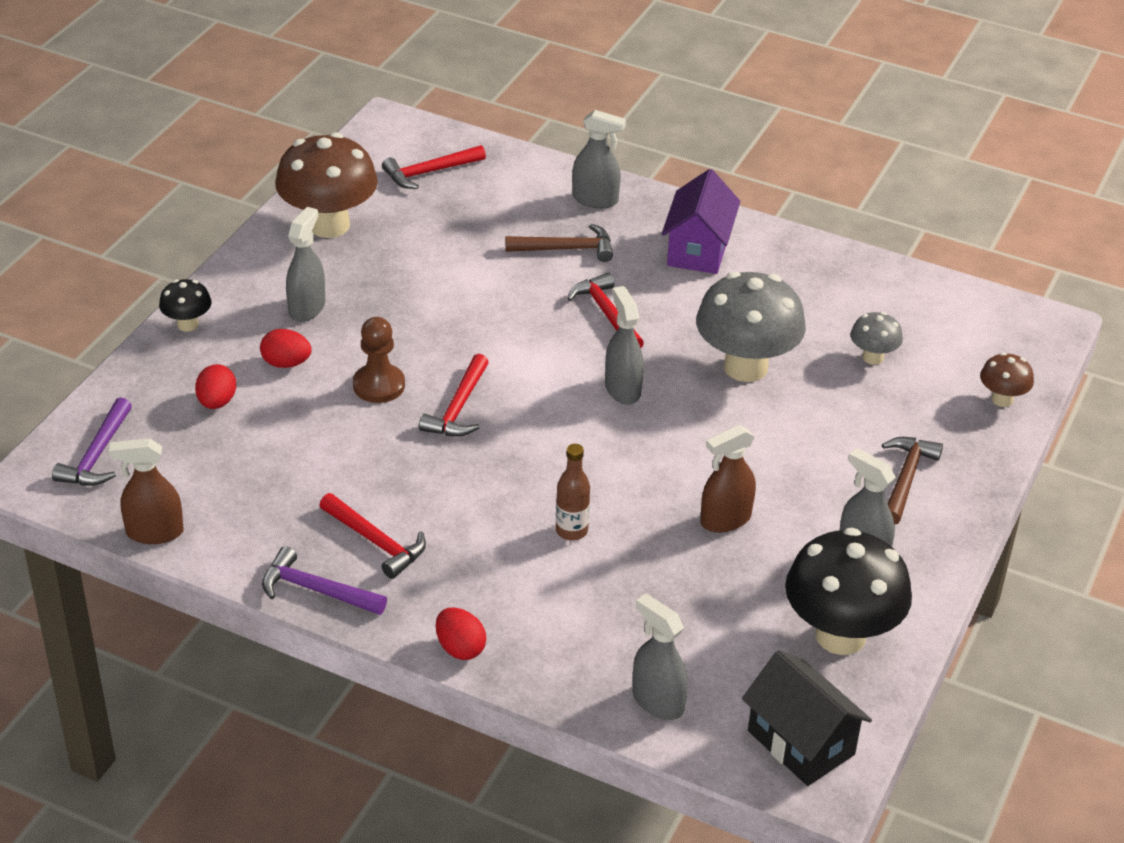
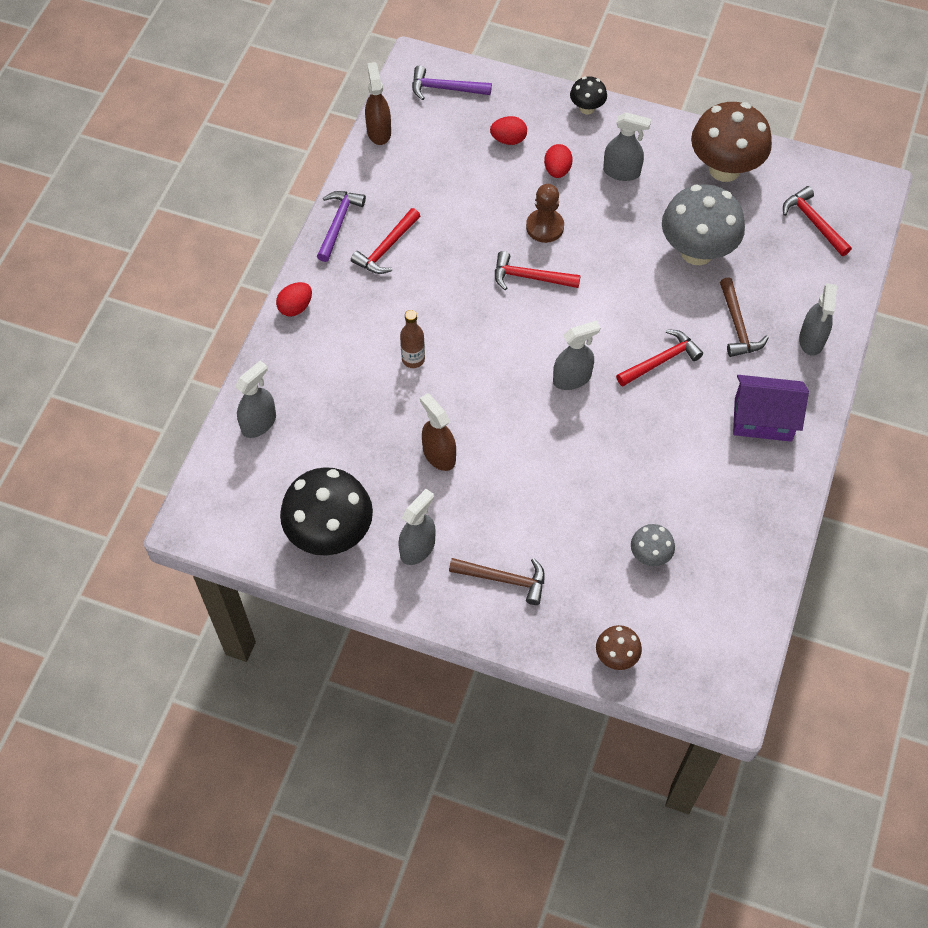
camera: 85 degrees right, 20 degrees up
grey mushroom [696,271,806,382] -> grey mushroom moved to [662,184,745,265]
black house [742,650,872,786] -> none

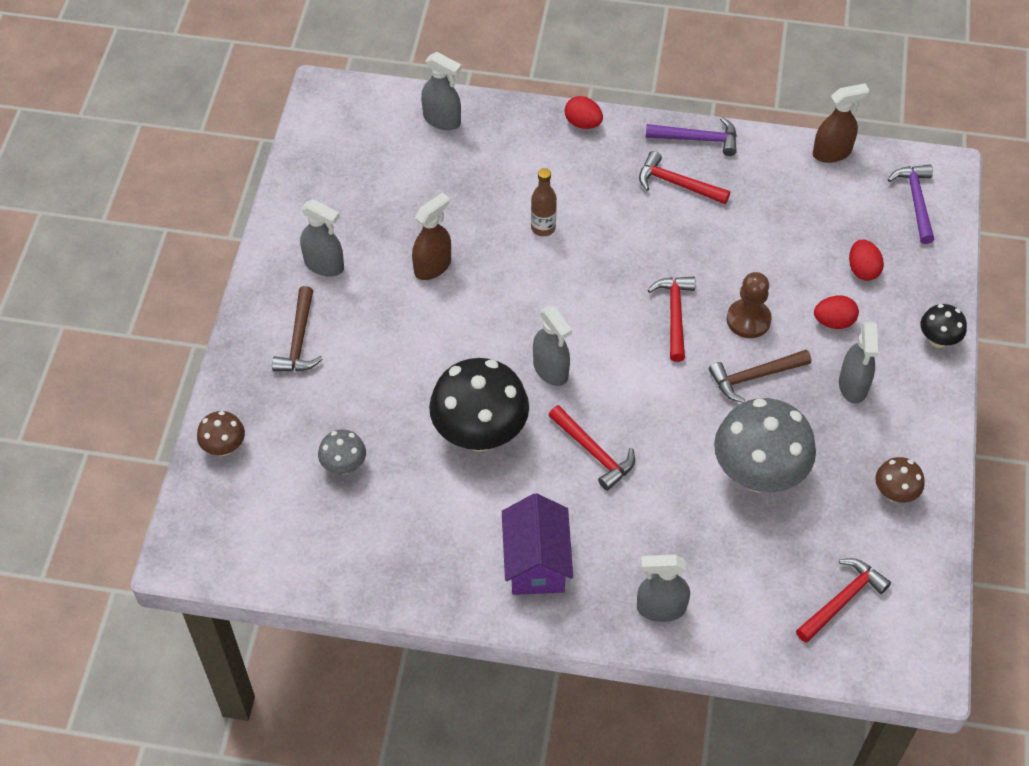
camera: 80 degrees right, 5 degrees down
black mushroom [280,467,373,556] -> black mushroom moved to [429,358,529,451]
brown mushroom [691,102,772,182] -> brown mushroom [875,457,925,502], size x0.48
brown hammer [720,278,769,357] -> brown hammer moved to [709,350,811,403]

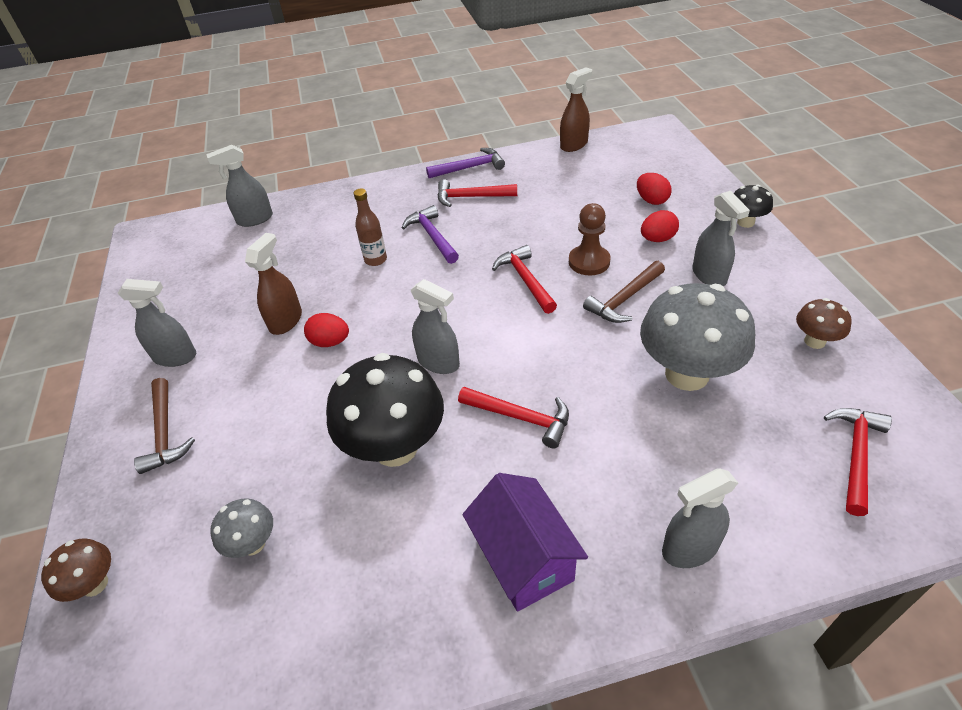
camera: 20 degrees left, 10 degrees down
grey spray bottle [421,52,461,130] -> grey spray bottle turned 150 degrees clockwise [206,145,273,227]
red egg [565,96,603,129] -> red egg moved to [304,313,349,347]
purple hammer [888,165,935,244] -> purple hammer moved to [402,205,459,264]

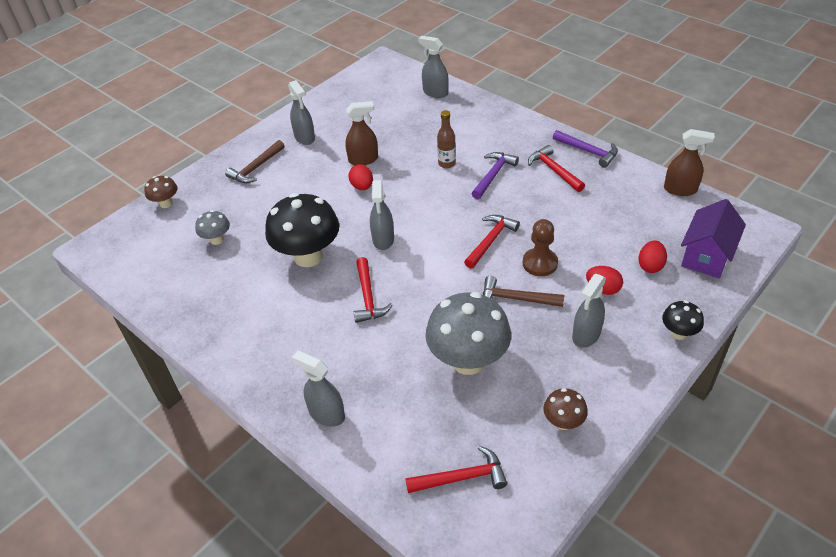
camera: 55 degrees right, 0 degrees up
purple house [463,473,588,612] -> purple house moved to [681,199,746,278]

